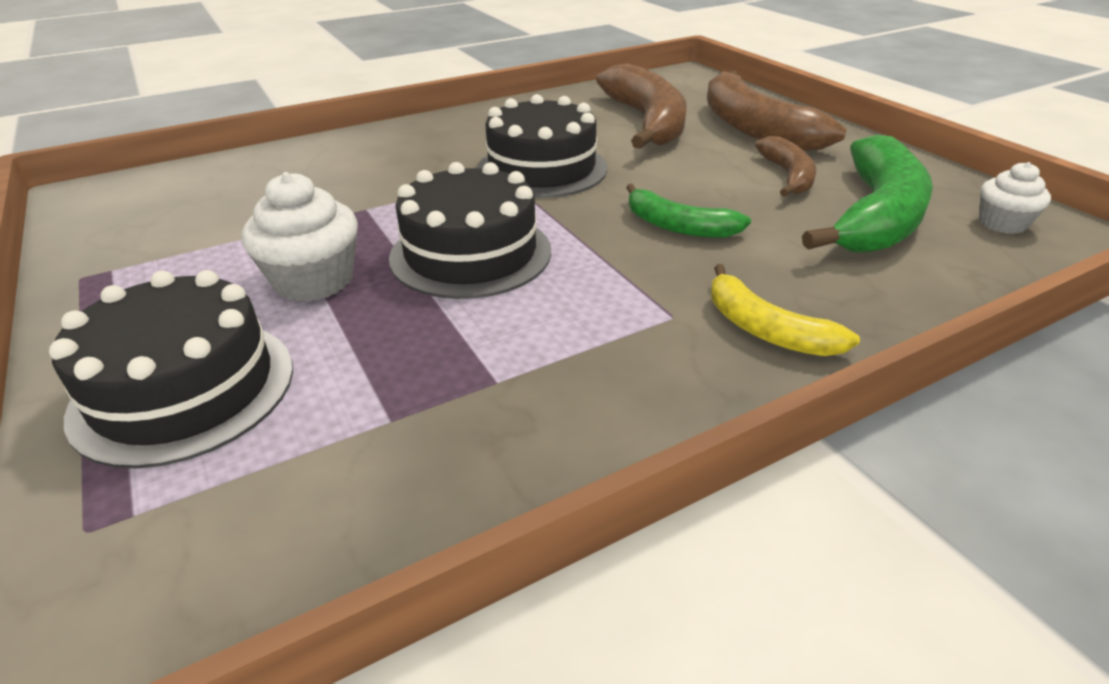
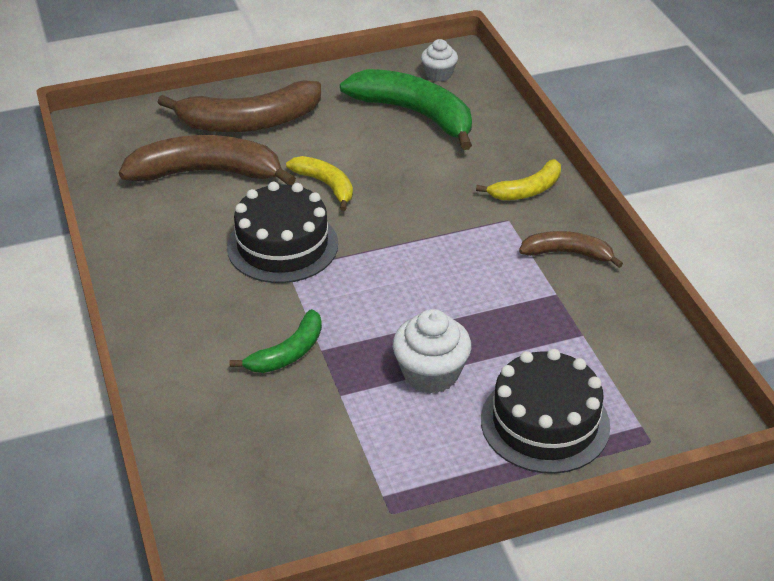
camera: 80 degrees left, 5 degrees up
black cake [389,162,551,299] -> none
green banana [626,184,751,238] -> green banana moved to [230,309,322,373]
brown banana [755,136,816,197] -> brown banana moved to [519,231,623,268]
none -> yellow banana [286,156,353,211]

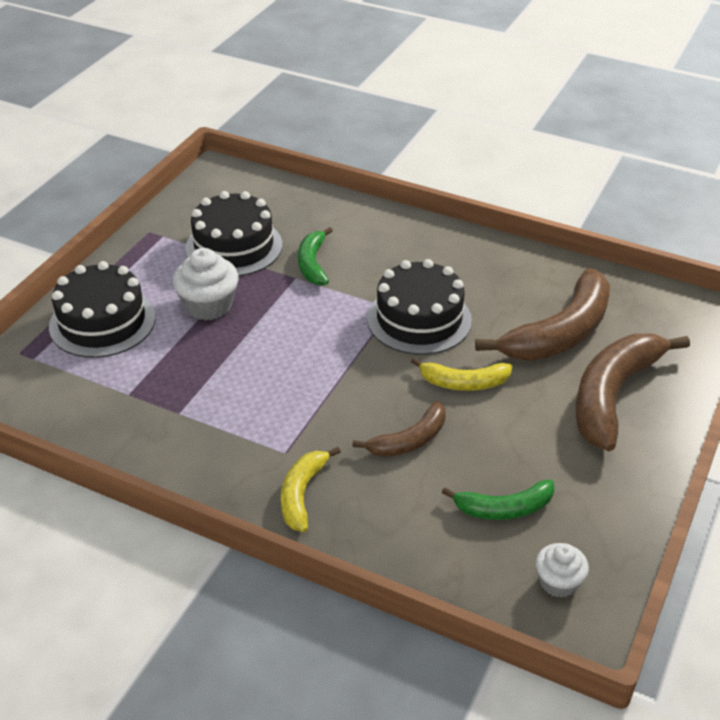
camera: 135 degrees right, 0 degrees up
green banana [340,69,472,150] -> green banana [442,479,555,520], size x0.55
brown banana [519,231,623,268] -> brown banana moved to [352,401,446,457]
none -> black cake [185,191,282,276]

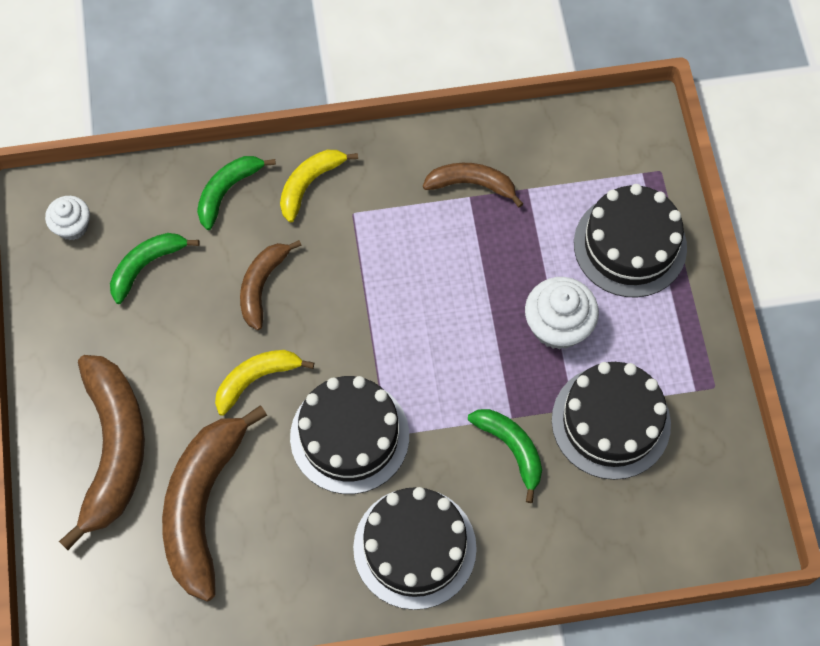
camera: 145 degrees right, 25 degrees up
yellow banana [281,447,341,532] -> yellow banana turned 120 degrees counterclockwise [280,150,358,222]
none -> green banana [197,156,276,230]
none -> black cake [353,487,477,610]
none -> brown banana [423,163,523,208]

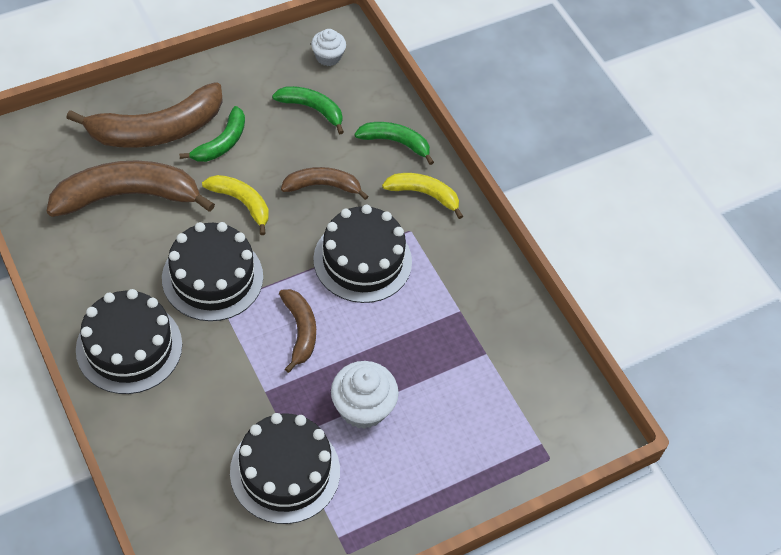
camera: 65 degrees right, 10 degrees down
brown banana [423,163,523,208] -> brown banana moved to [279,289,316,373]
green banana [468,409,542,503] -> green banana moved to [179,106,245,162]
black cake [574,184,687,297] -> black cake moved to [313,205,412,303]

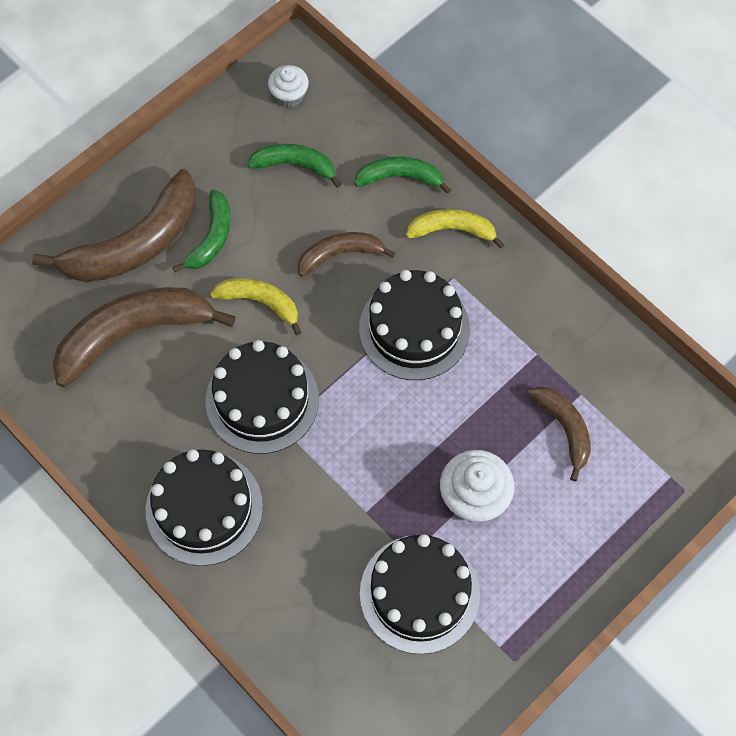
camera: 10 degrees left, 10 degrees up
brown banana [279,289,316,373] -> brown banana moved to [528,386,591,481]

